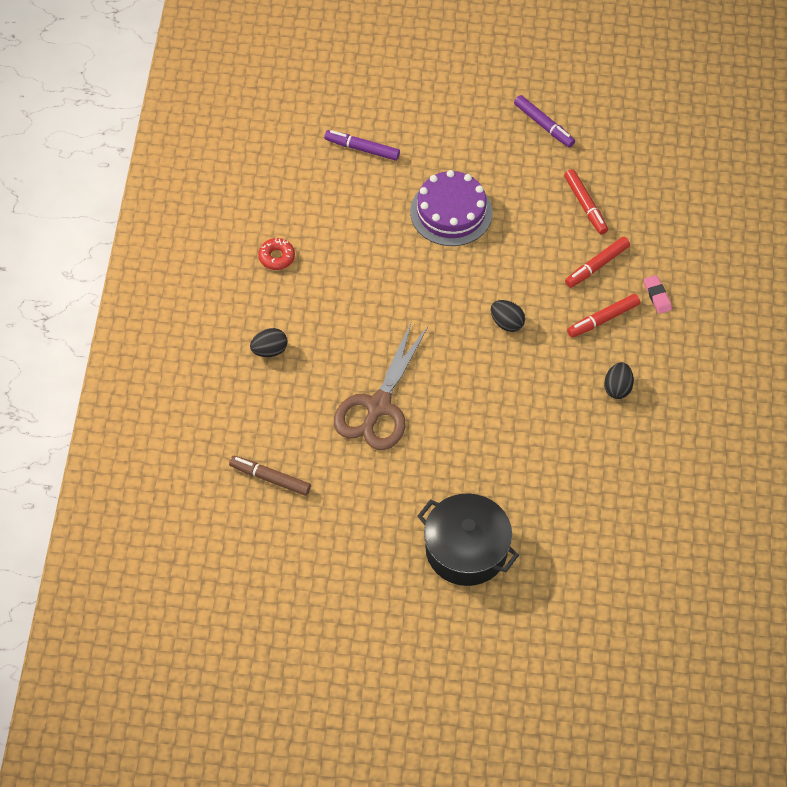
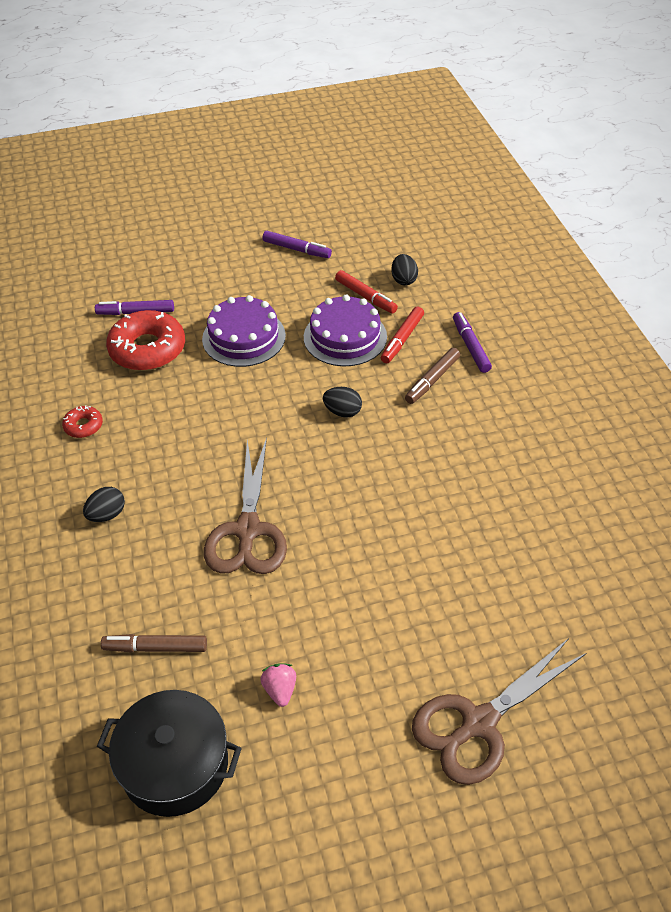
camera: 20 degrees left, 10 degrees down
black pot [417,493,519,586] -> black pot moved to [97,690,242,817]
red marker [567,294,640,338] -> brown marker [405,348,460,404]
black egg [604,362,634,399] -> black egg moved to [392,254,418,285]
pink eraser [644,275,672,314] -> purple marker [453,312,492,373]
none -> red donut [106,310,185,371]
none -> pink strawberry [260,663,296,707]
none -> purple cake [304,294,387,366]
none -> brown scissors [412,638,586,785]

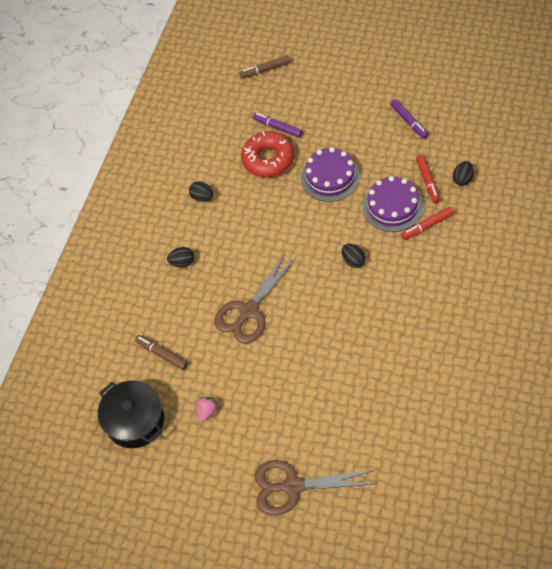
camera: 40 degrees right, 10 degrees up
red donut [62,405,103,438] -> black egg [189,181,213,202]
brown marker [405,348,460,404] -> brown marker moved to [240,55,290,78]
purple marker [453,312,492,373] -> none

